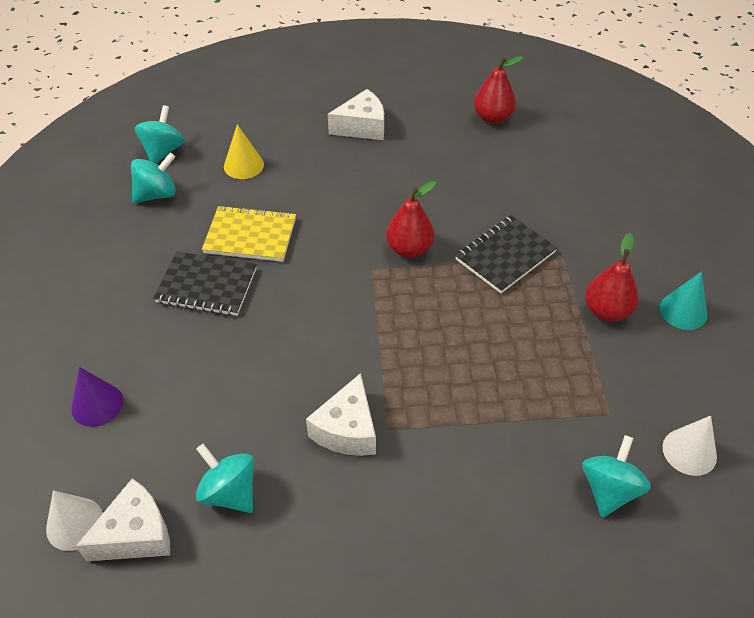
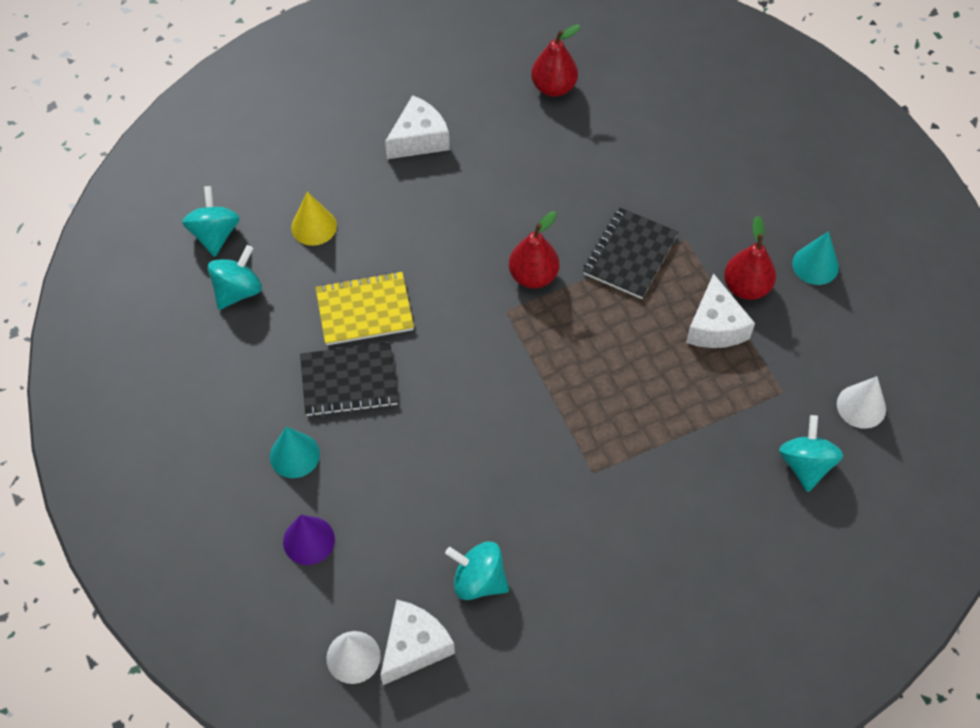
camera: 20 degrees left, 10 degrees up
white cheese [306,373,376,456] -> white cheese moved to [686,273,755,348]
none -> turquoise cone [270,427,320,478]

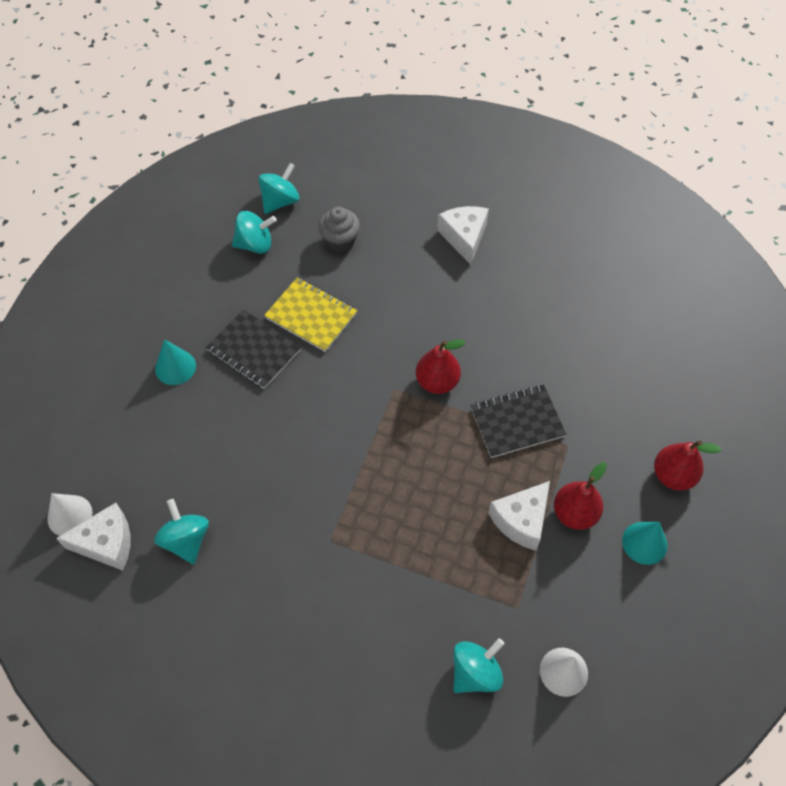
camera: 45 degrees right, 0 degrees up
purple cone [283,515,335,565] -> none
yellow cone [291,192,337,246] -> grey cupcake [318,207,360,252]
white cheese [385,95,450,159] -> white cheese turned 105 degrees counterclockwise [437,206,489,265]
red pear [531,24,581,97] -> red pear moved to [654,440,722,491]

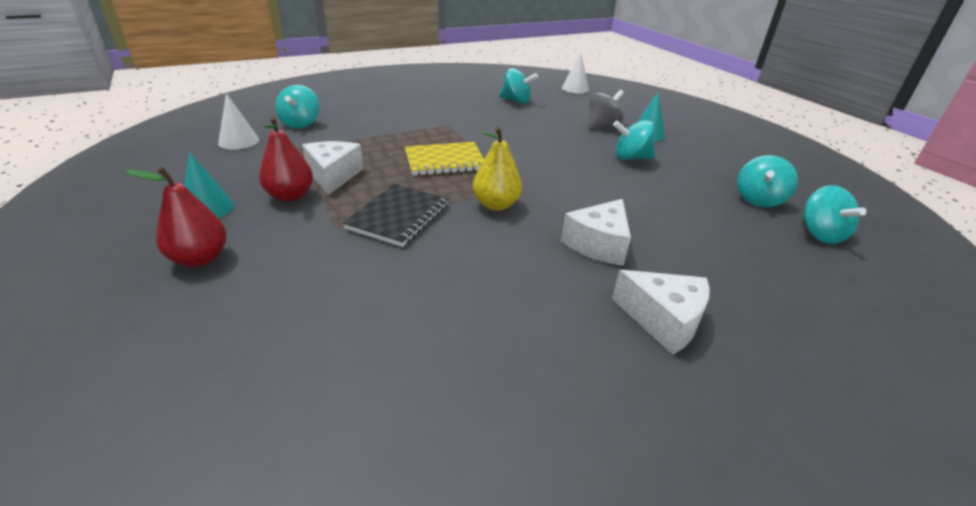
camera: 130 degrees right, 25 degrees down
white cheese [56,503,131,571] -> white cheese moved to [561,199,631,266]
black notebook [206,309,301,389] -> turquoise spinning top [613,120,655,160]
yellow notebook [264,277,357,352] -> yellow notebook moved to [405,142,484,176]
grey cupcake [318,207,360,252] -> none
red pear [416,339,466,394] -> yellow pear [473,127,522,211]
none -> grey spinning top [589,90,624,129]

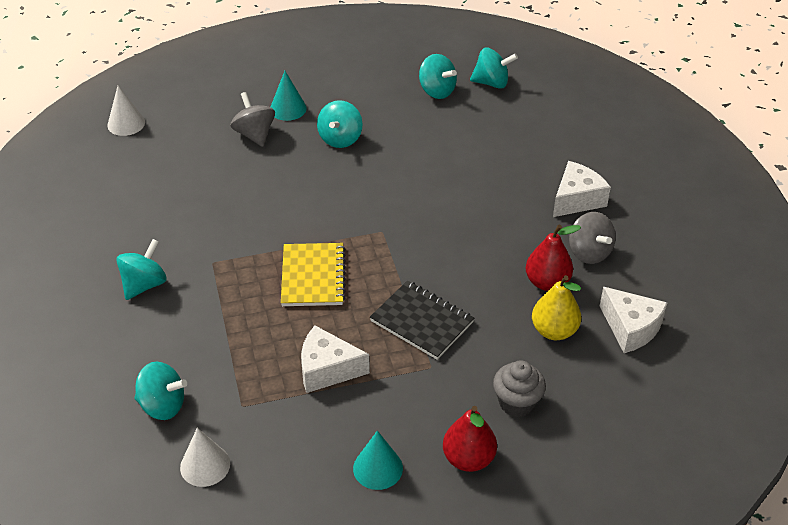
camera: 75 degrees left, 10 degrees up
red pear [259,116,313,202] -> red pear moved to [526,225,581,291]
yellow pear [473,127,522,211] -> yellow pear moved to [532,275,581,340]
turquoise spinning top [499,68,538,104] -> turquoise spinning top moved to [116,239,167,300]
white cheese [561,199,631,266] -> white cheese moved to [600,287,667,353]
none -> grey cupcake [493,360,546,417]
none -> grey spinning top [569,212,616,264]

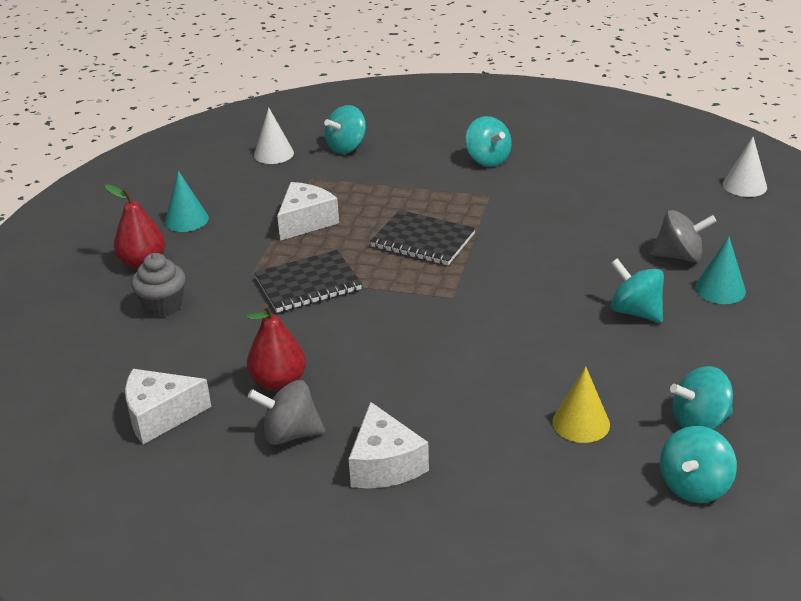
camera: 120 degrees right, 10 degrees down
yellow notebook [281,243,346,306] -> black notebook [370,210,476,265]
yellow pear [532,275,581,340] -> none
none -> yellow cone [553,366,610,443]

